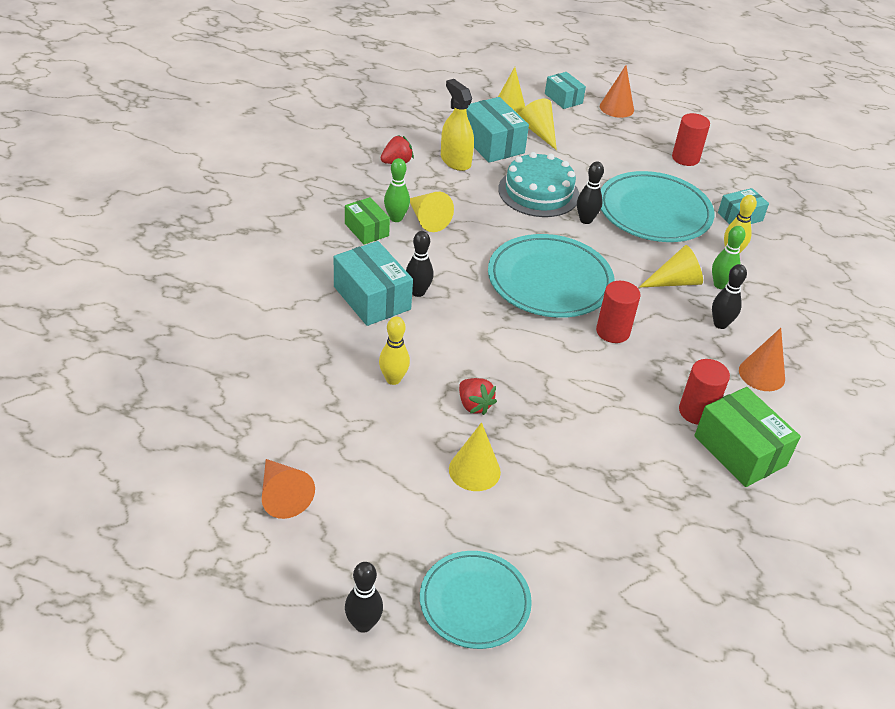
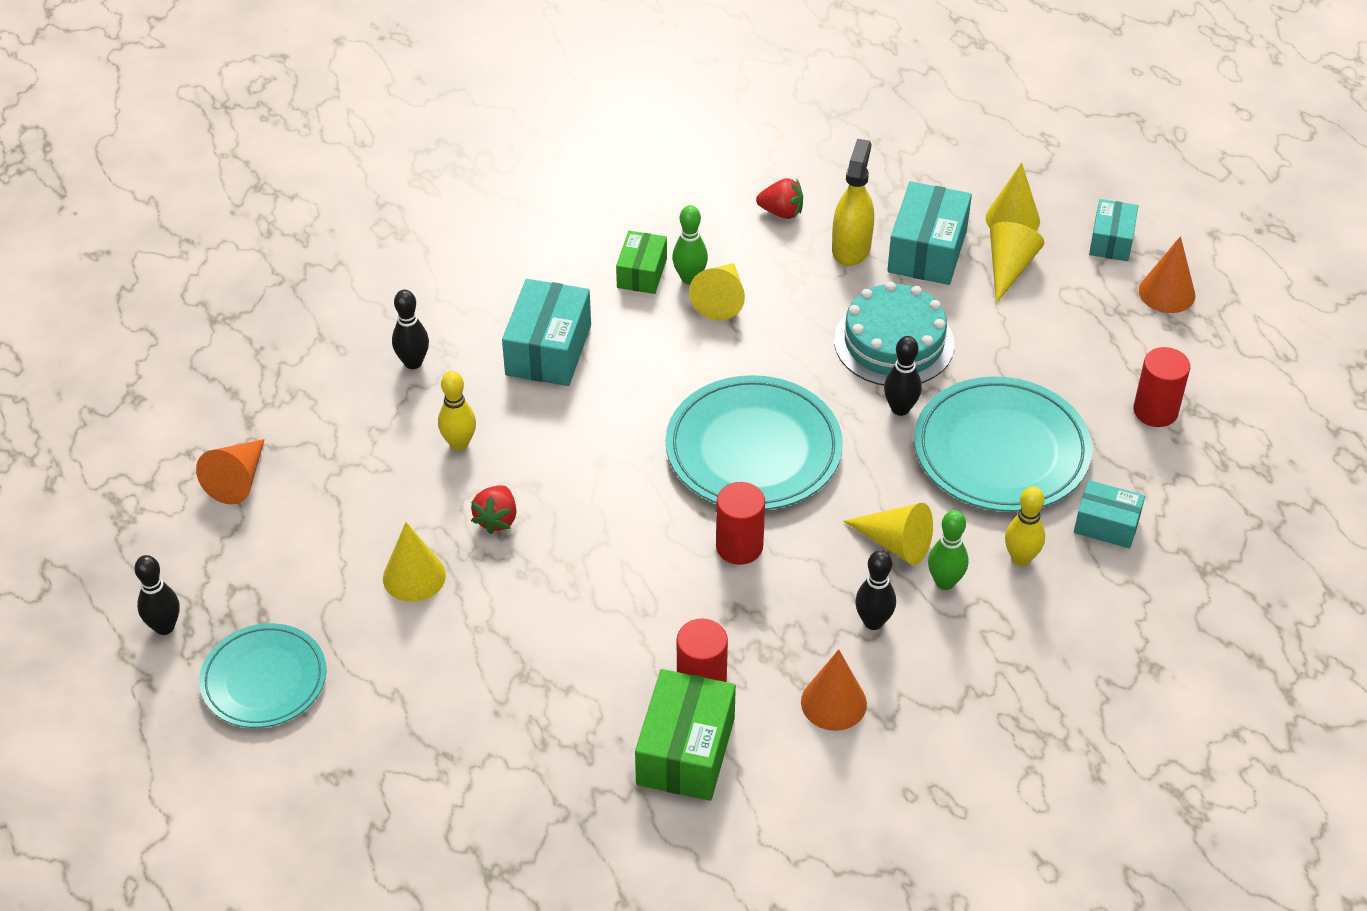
camera: 50 degrees right, 5 degrees up
black bowling pin [406,231,434,297] -> black bowling pin moved to [392,290,429,369]

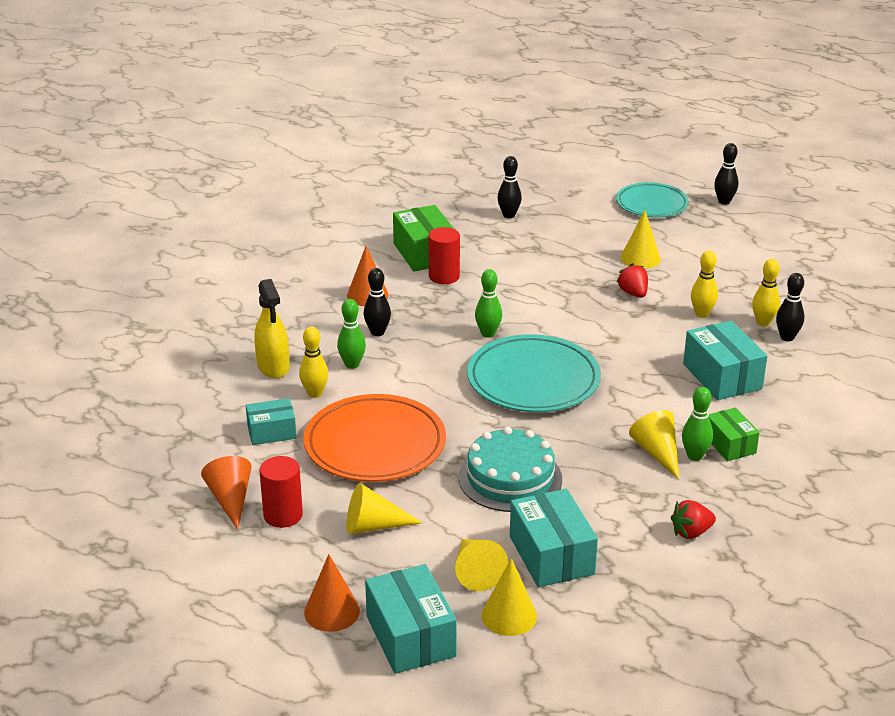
camera: 145 degrees right, 15 degrees down
orange cone [196,439,265,505] -> orange cone moved to [201,456,252,530]
red cylinder [716,482,765,565] -> green bowling pin [475,269,502,338]
yellow spray bottle [832,139,874,266] -> yellow spray bottle moved to [254,279,290,378]
yellow cone [843,503,933,565] -> yellow cone moved to [346,483,422,534]
black bowling pin [884,336,922,416] -> black bowling pin moved to [498,156,522,218]
turquoise plate [914,377,1092,512] -> orange plate [304,394,446,482]
turquoise box [1089,199,1138,261] -> turquoise box [365,564,457,674], size x1.62
none -> yellow bowling pin [752,259,780,327]

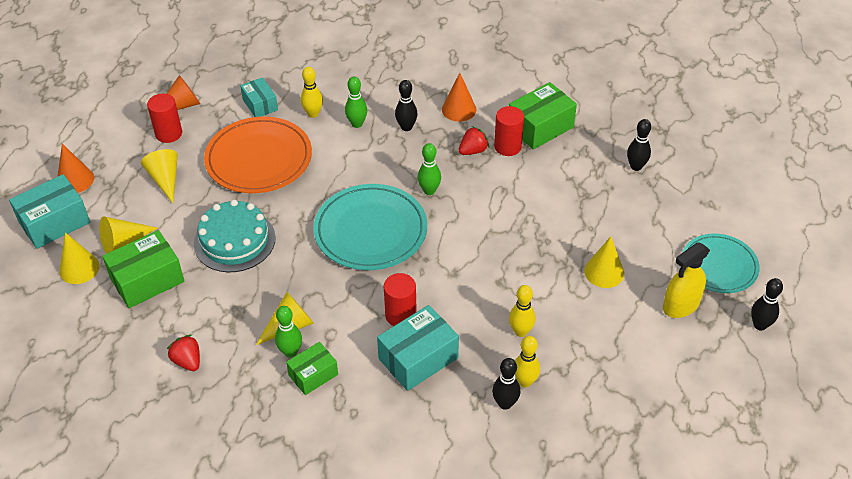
camera: 75 degrees right, 15 degrees up
yellow spray bottle [254,279,290,378] -> yellow spray bottle moved to [663,242,710,318]
turquoise box [510,489,598,587] -> green box [102,230,184,308]
red strawberry [616,263,648,298] -> red strawberry moved to [458,126,489,155]
none -> red cylinder [384,273,417,326]

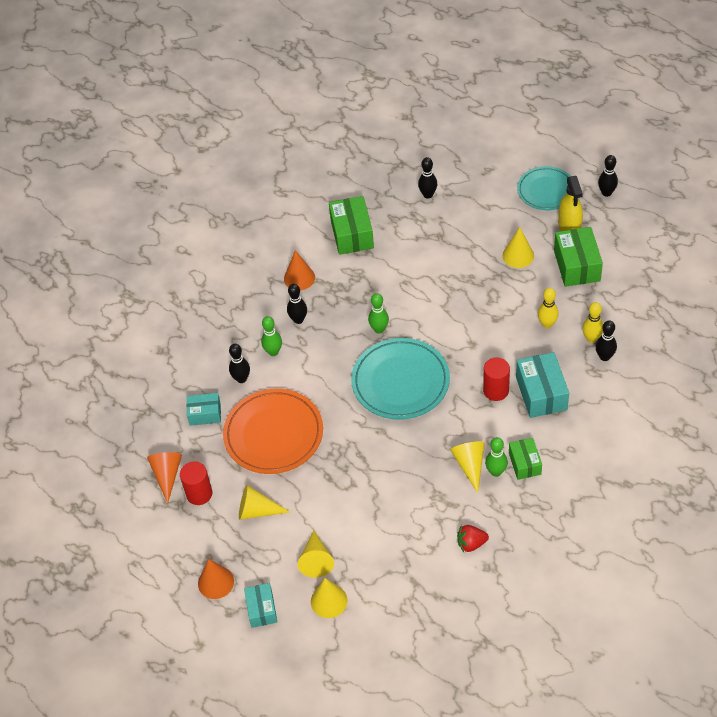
camera: 60 degrees left, 5 degrees up
turquoise box [9,174,90,249] -> turquoise box [244,583,277,628], size x0.62
green box [102,230,184,308] -> green box moved to [554,227,603,287]
turquoise cake [194,200,276,272] -> none
yellow bowling pin [301,67,323,118] -> black bowling pin [229,344,250,383]
red strawberry [458,126,489,155] -> none
red cylinder [494,106,524,156] -> none

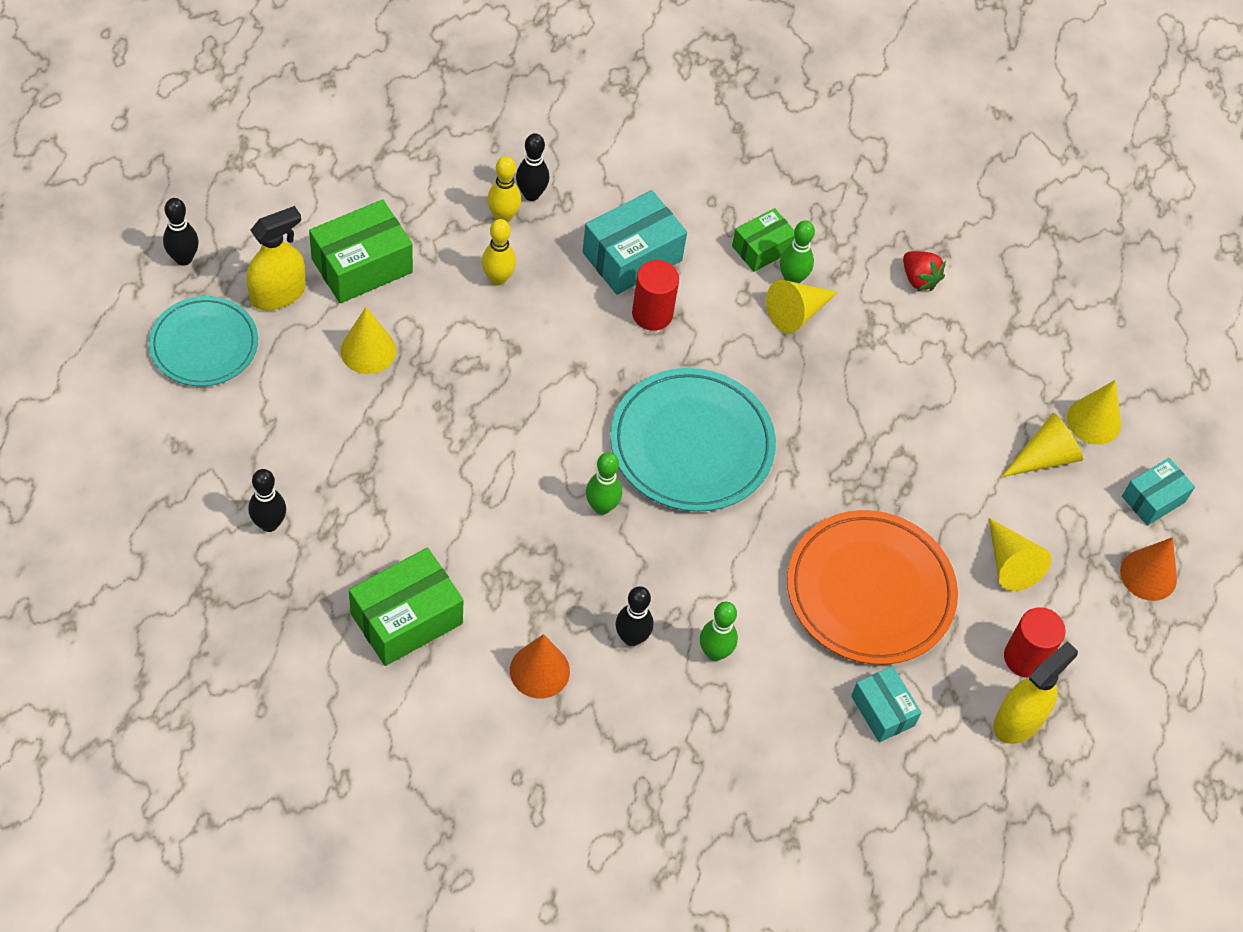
camera: 125 degrees left, 5 degrees up
orange cone [147,452,182,504] -> yellow spray bottle [993,641,1078,744]
black bowling pin [229,344,250,383] -> none

